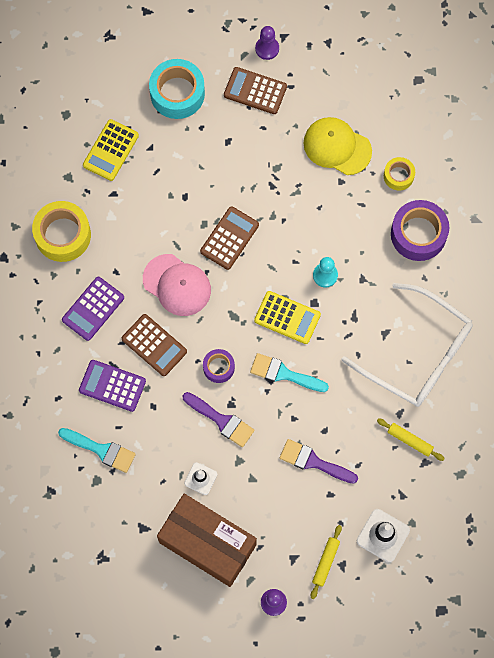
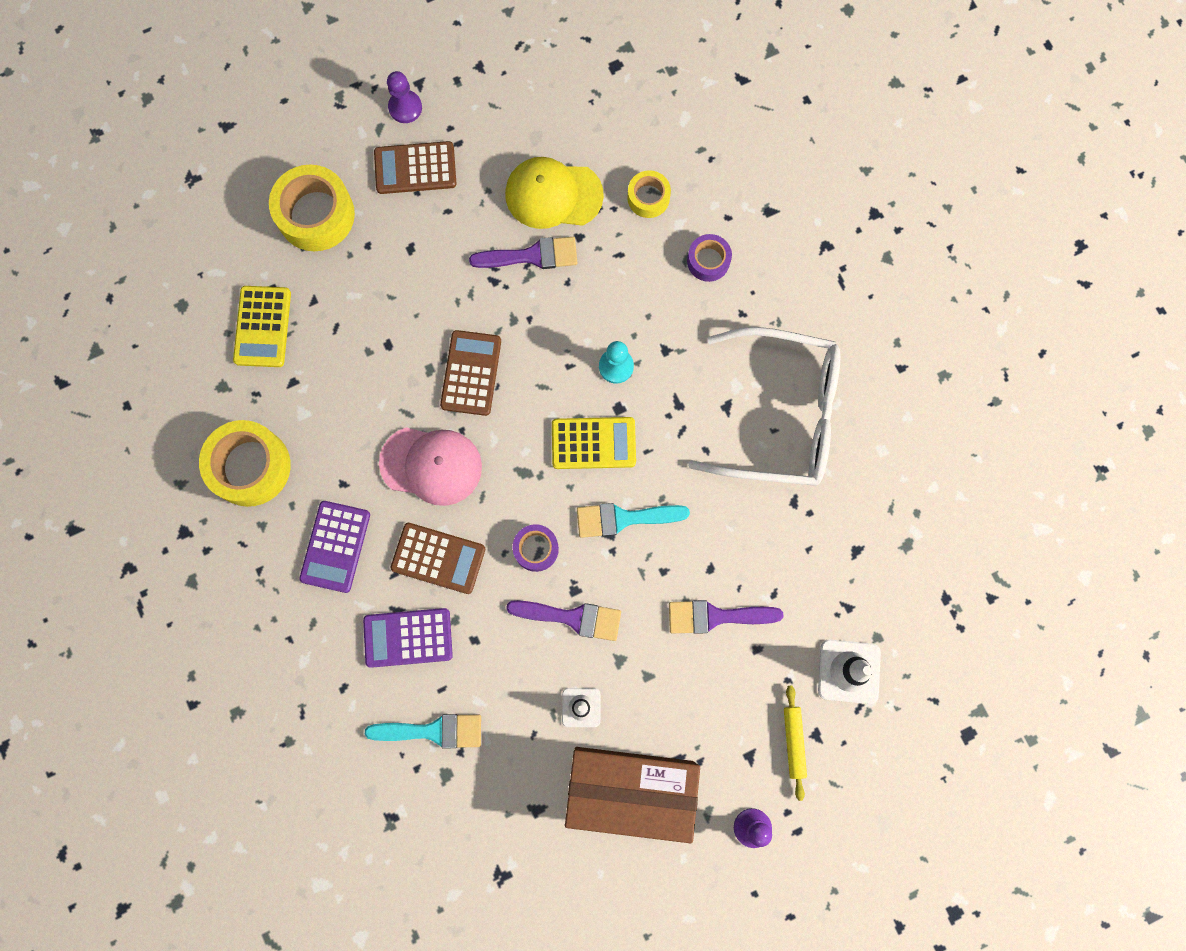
camera: 25 degrees left, 5 degrees up
turquoise tape [149,59,205,119] -> yellow tape [269,165,355,251]
yellow rolling pin [377,418,445,461] -> none
purple tape [391,200,449,261] -> purple tape [687,234,732,282], size x0.55
none -> purple brush [469,237,577,269]

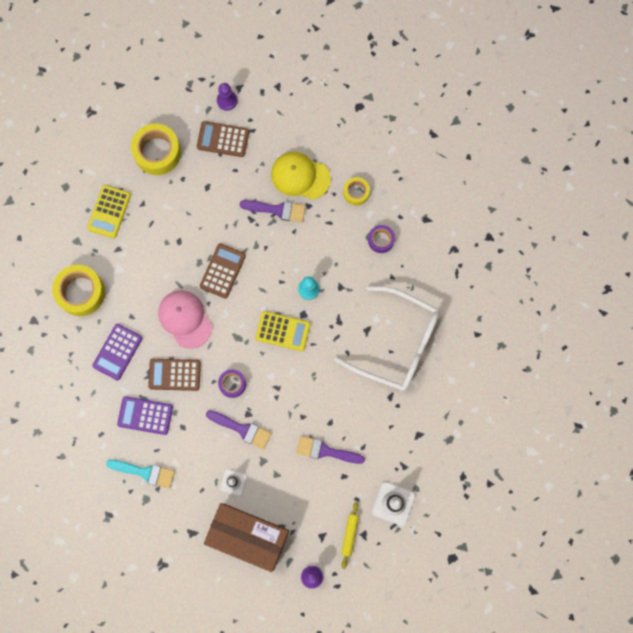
camera: 15 degrees right, 0 degrees up
pink cap [379,427,482,506] -> pink cap turned 150 degrees counterclockwise [158,290,212,349]
brown calculator [391,523,485,594] -> brown calculator turned 150 degrees clockwise [148,359,201,391]
turquoise brush [577,503,690,538] -> none

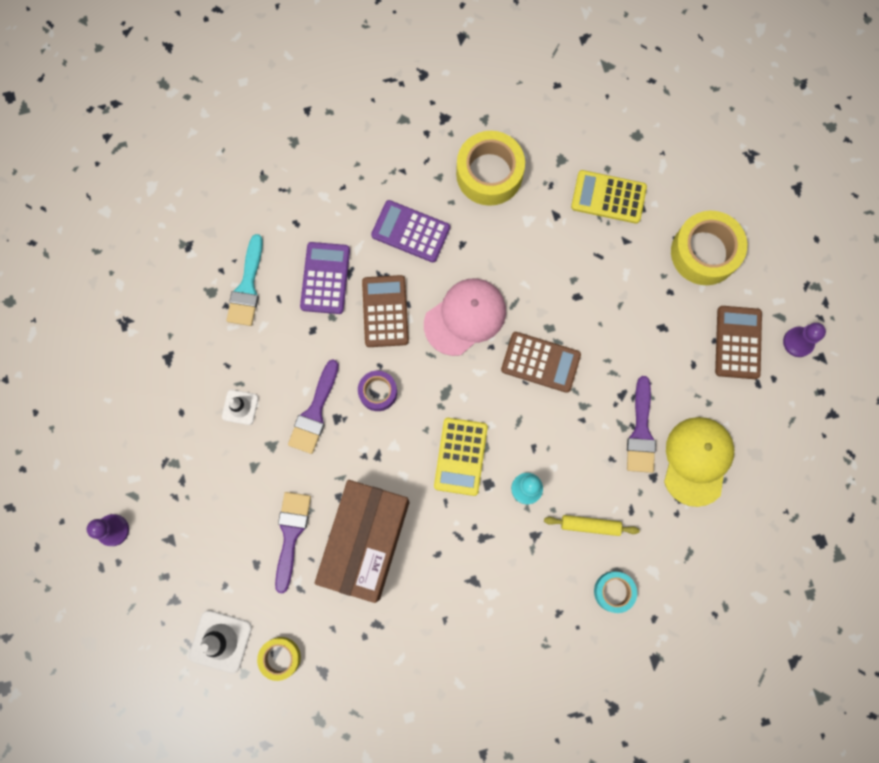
camera: 85 degrees right, 0 degrees up
brown box [204,503,289,572] -> brown box moved to [315,480,410,603]
white glasses [334,286,440,391] -> none
yellow rolling pin [341,502,359,569] -> yellow rolling pin moved to [544,515,640,536]
yellow tape [343,177,370,206] -> yellow tape moved to [257,637,301,681]
purple tape [368,225,395,253] -> turquoise tape [594,571,637,613]

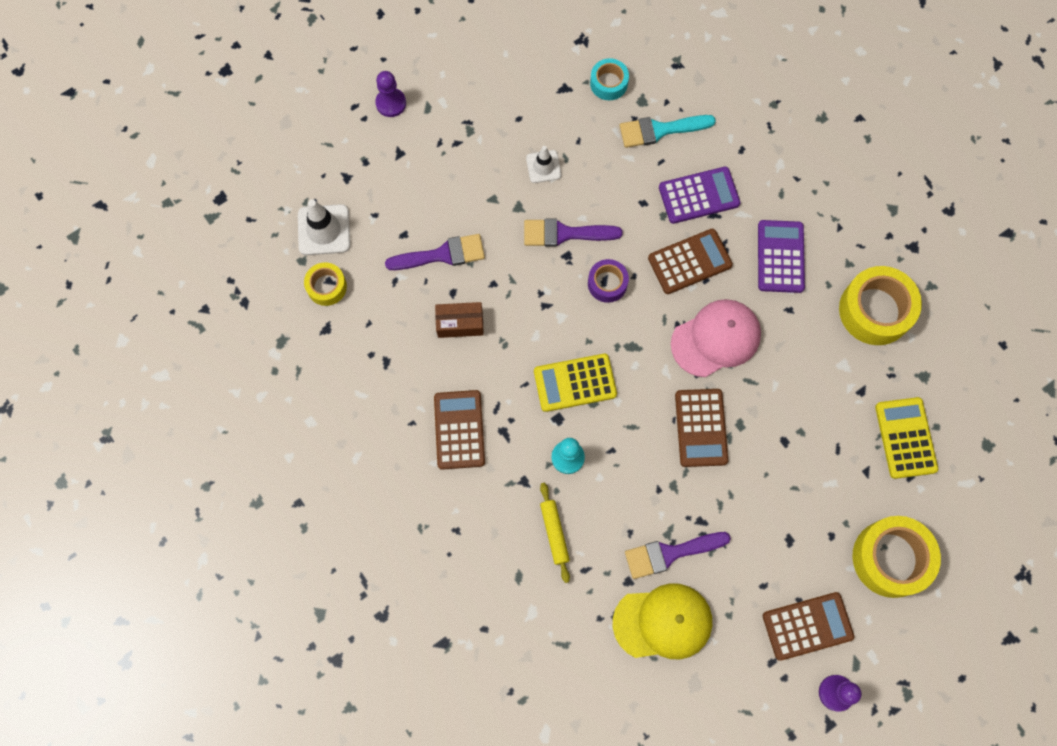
camera: 70 degrees right, 5 degrees down
brown box [315,480,410,603] -> brown box [435,302,484,338], size x0.44
pink cap [424,279,506,356] -> pink cap turned 60 degrees counterclockwise [671,299,761,377]
turquoise tape [594,571,637,613] -> turquoise tape moved to [590,58,629,100]
none -> brown calculator [434,390,485,470]

